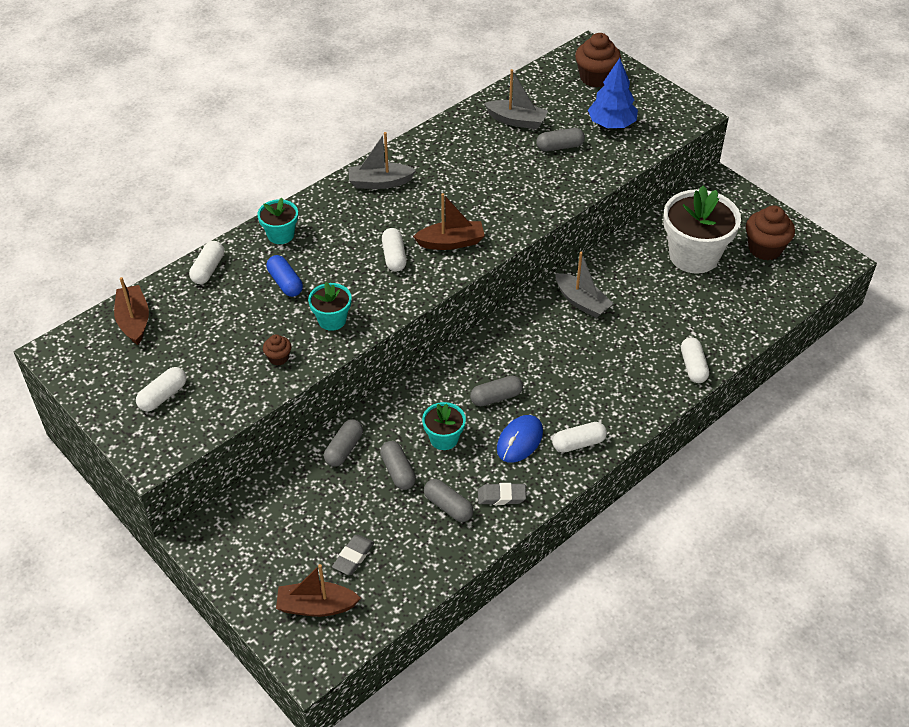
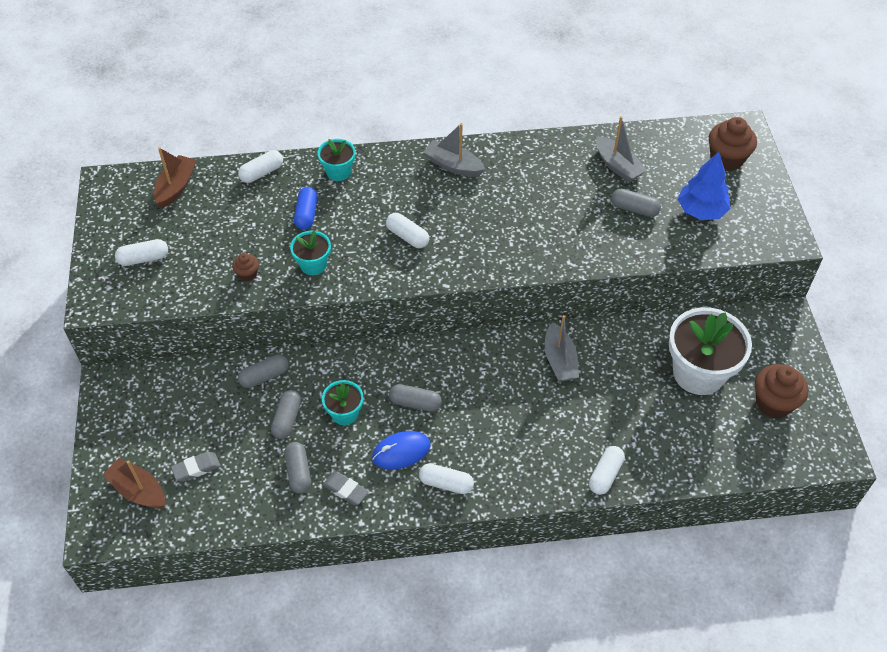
camera: 35 degrees right, 5 degrees up
white capsule [382,228,406,271] -> white capsule turned 75 degrees counterclockwise [386,213,429,248]
brown boat [413,193,485,250] -> none

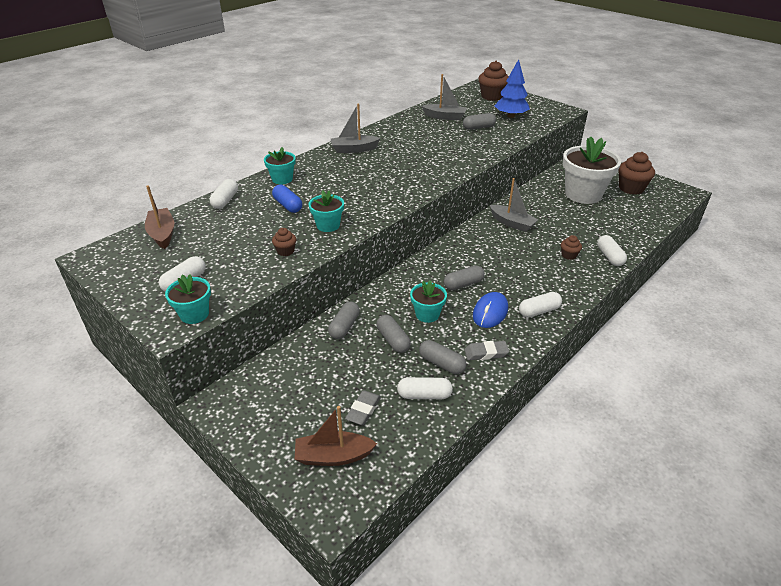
camera: 40 degrees left, 15 degrees down
white capsule [386,213,429,248] -> white capsule moved to [397,377,453,399]
none -> turquoise flower pot [165,274,211,324]
none -> brown cupcake [561,235,582,260]

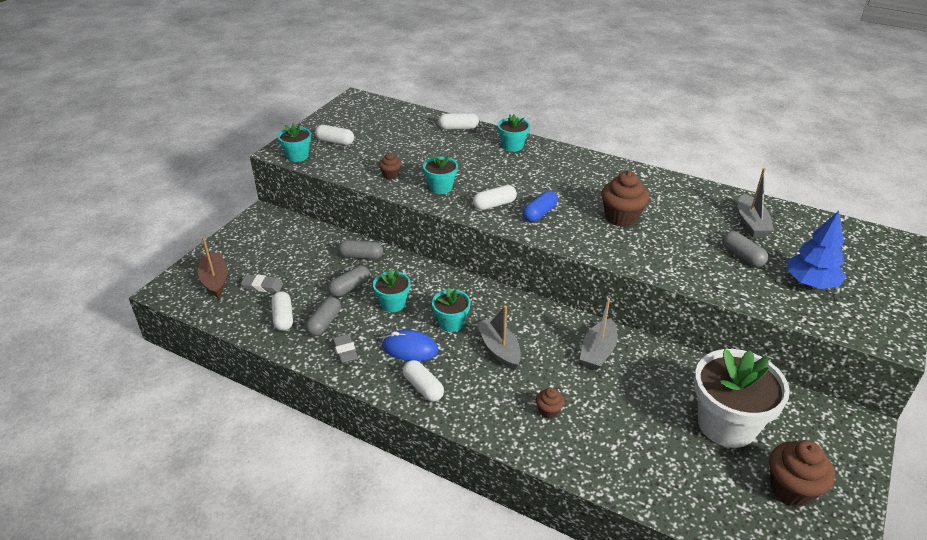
camera: 75 degrees right, 0 degrees up
brown boat [145,185,174,249] -> none
blue capsule [272,185,302,213] -> blue capsule moved to [523,191,558,222]
grey boat [331,104,381,153] -> grey boat moved to [477,306,521,370]
grey capsule [444,266,485,290] -> turquoise flower pot [432,287,471,332]
brown cupcake [478,61,509,101] -> brown cupcake moved to [601,171,649,227]
white capsule [597,235,627,266] -> white capsule moved to [473,185,517,210]

